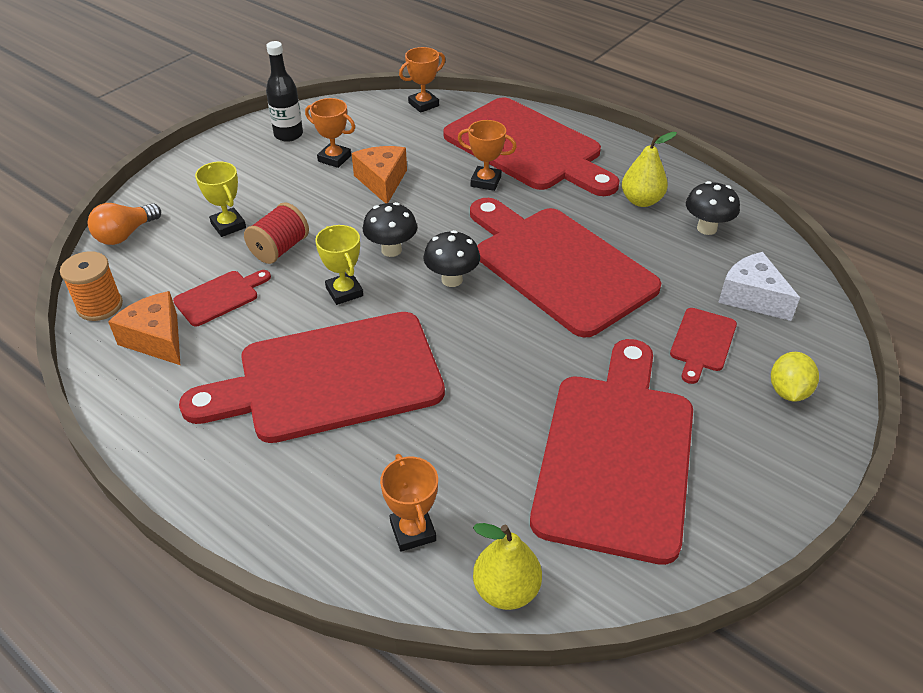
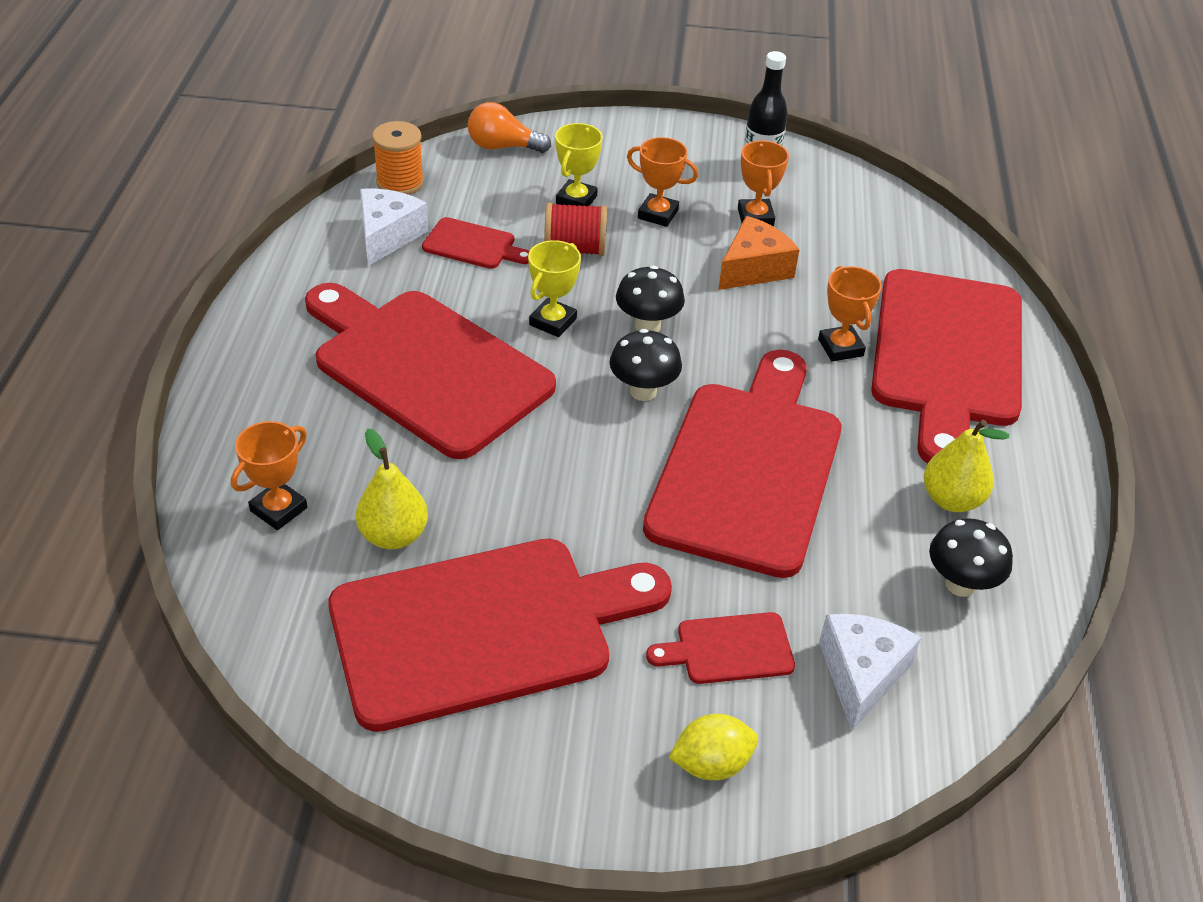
camera: 55 degrees right, 0 degrees up
orange cheese [108,291,180,365] -> white cheese [360,188,428,266]
orange trophy [399,47,445,113] -> orange trophy moved to [627,137,698,227]
yellow pear [473,523,542,610] -> yellow pear moved to [356,429,428,549]

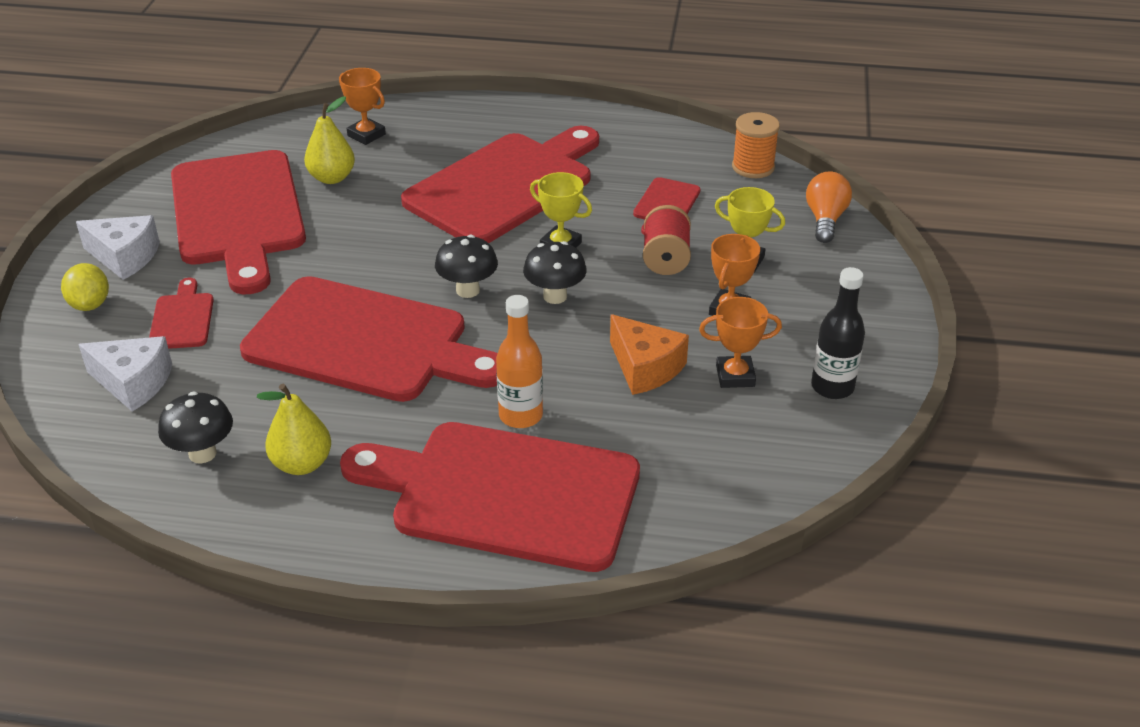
camera: 95 degrees right, 5 degrees down
white cheese [360,188,428,266] -> white cheese moved to [76,215,160,280]
orange trophy [818,266,882,362] -> orange bottle [496,295,543,428]

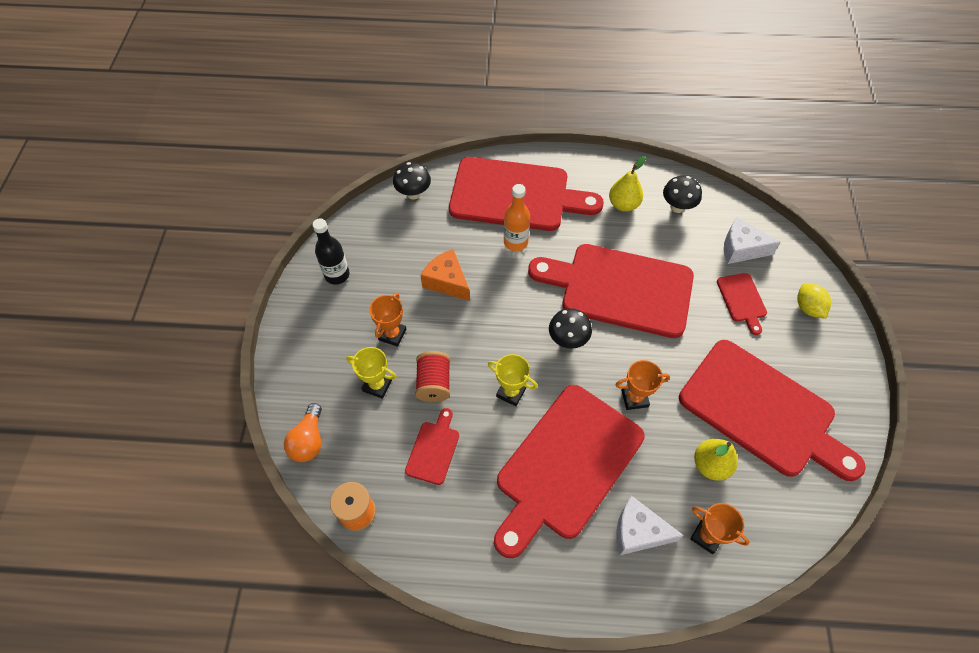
camera: 175 degrees right, 20 degrees up
white cheese [76,215,160,280] -> white cheese moved to [616,496,684,556]
red cutting board [171,150,306,295] -> red cutting board turned 150 degrees clockwise [679,340,866,481]
black mushroom [523,241,587,304] -> black mushroom moved to [393,162,431,199]
orange trophy [699,297,782,388] -> orange trophy moved to [615,360,670,410]

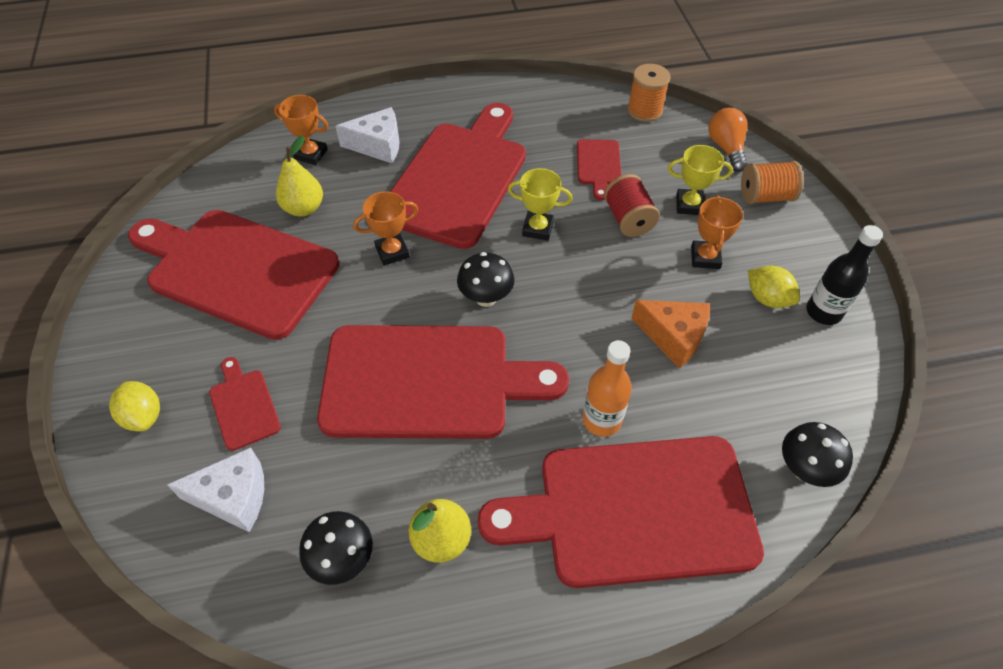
camera: 165 degrees right, 5 degrees down
none -> orange spool [741,161,803,204]
none -> yellow lemon [748,266,800,308]

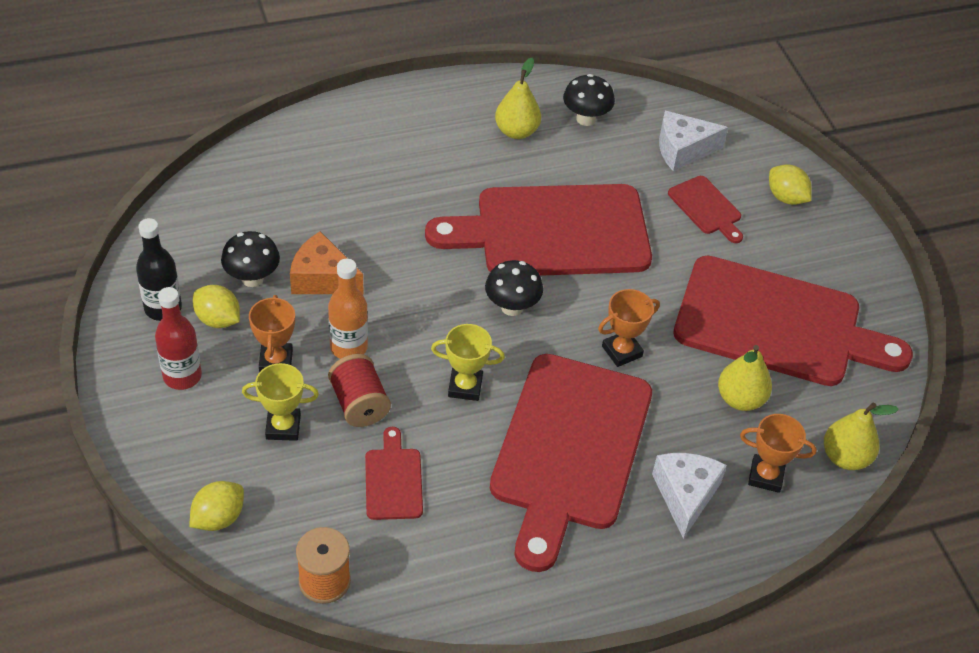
camera: 170 degrees right, 5 degrees down
white cheese [335,107,400,163] -> white cheese turned 105 degrees clockwise [652,453,727,539]
red cutting board [478,436,764,588] -> none
orange bottle [583,340,632,437] -> orange bottle moved to [328,259,368,359]
orange light bulb [708,108,748,172] -> yellow lemon [189,481,244,531]
orange spool [741,161,803,204] -> none
black mushroom [782,422,853,487] -> black mushroom moved to [221,231,280,287]
none -> red bottle [155,287,202,390]
none -> yellow pear [824,403,899,470]

